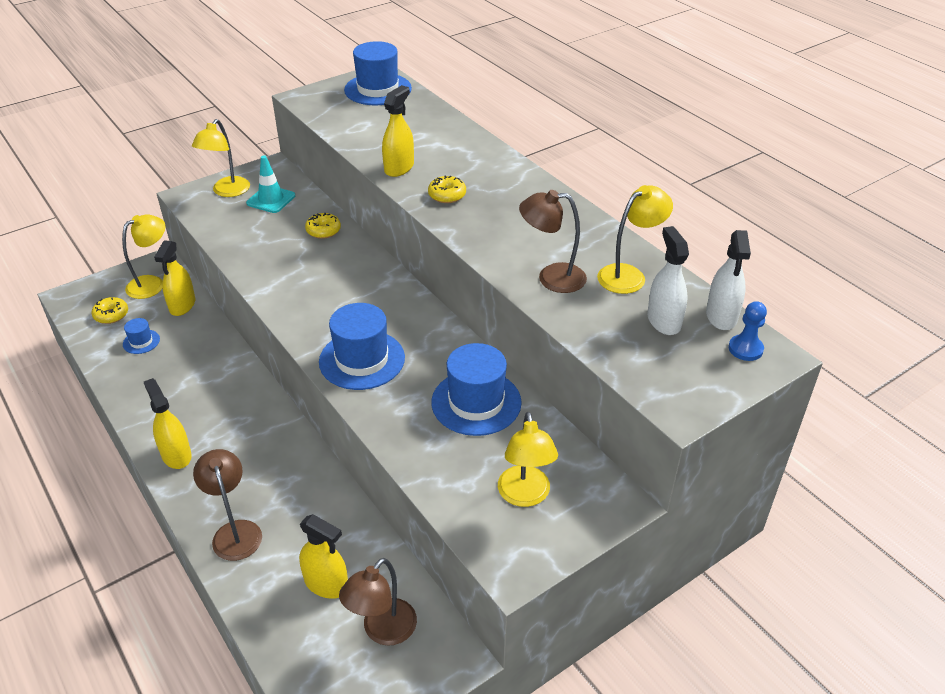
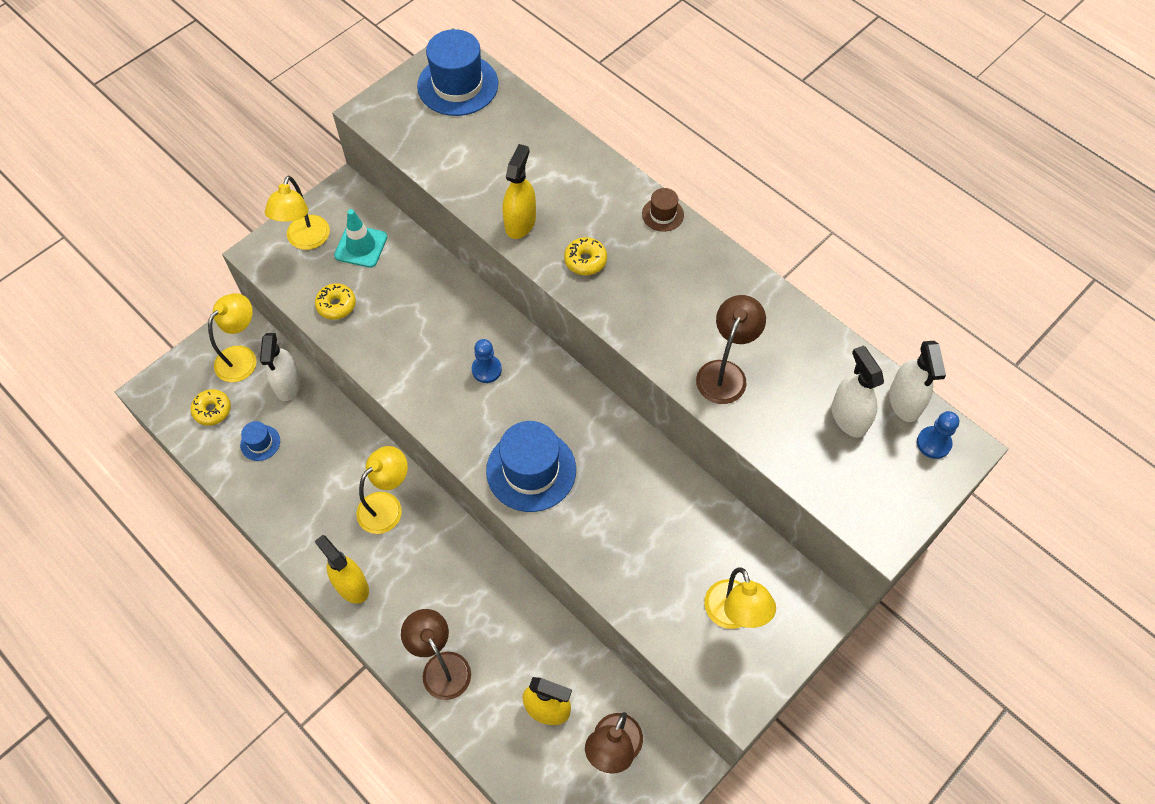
camera: 10 degrees left, 20 degrees up
yellow spray bottle [154,240,195,316] -> white spray bottle [260,333,301,401]
yellow donut [305,213,341,239] -> yellow donut moved to [315,283,356,320]
blue hat [431,343,522,436] -> none
brown lamp [519,190,587,293] -> brown lamp turned 120 degrees clockwise [696,295,766,404]
yellow lamp [597,185,673,294] -> yellow lamp moved to [356,446,408,534]
none -> blue pawn [472,339,502,383]
none -> brown hat [642,188,684,232]

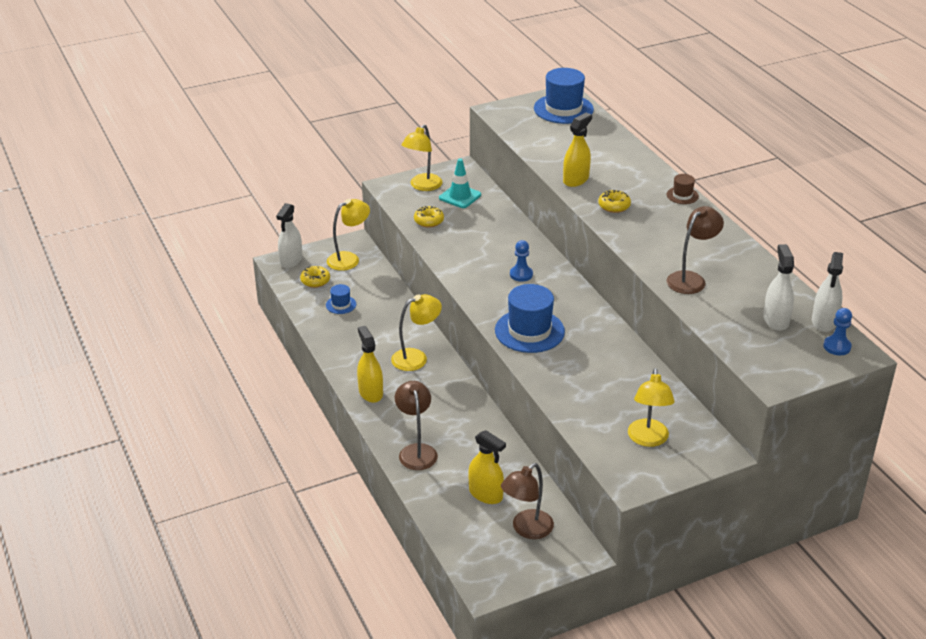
camera: 20 degrees right, 25 degrees down
white spray bottle [260,333,301,401] -> white spray bottle moved to [276,203,302,268]

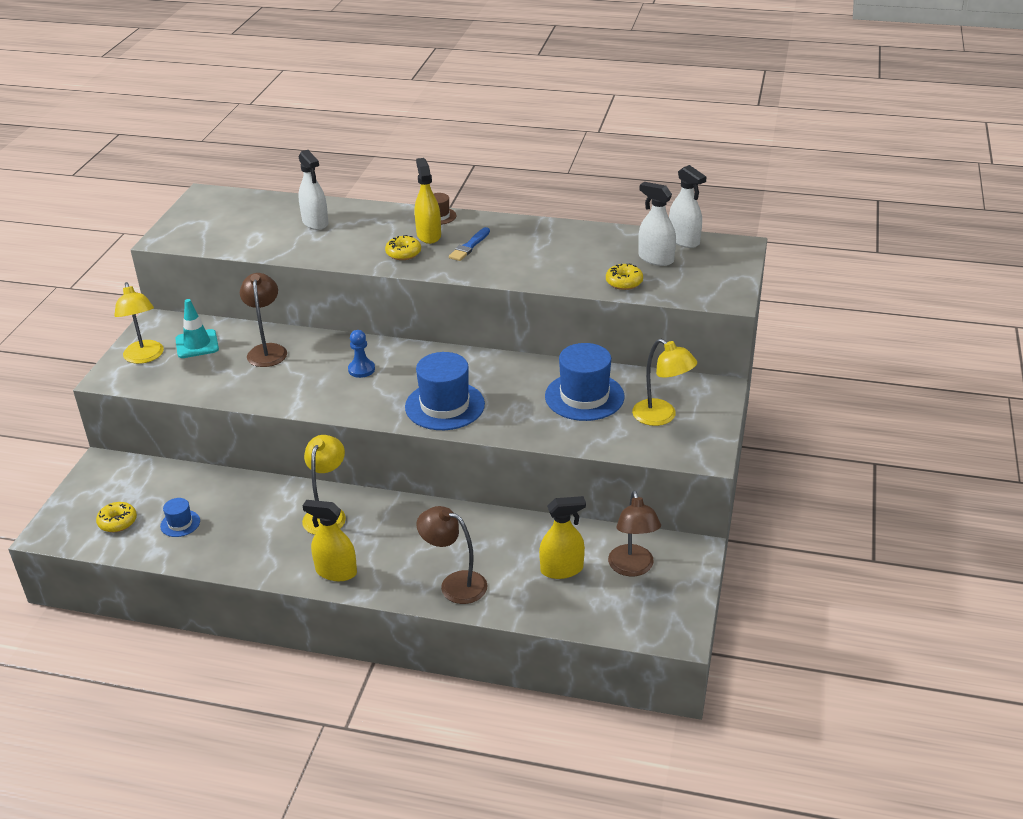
camera: 50 degrees left, 0 degrees up
white spray bottle [276,203,302,268] -> white spray bottle moved to [298,150,328,230]
yellow lamp [327,199,370,271] -> none
yellow donut [414,206,444,228] -> yellow donut moved to [606,263,643,290]
blue hat [534,68,594,124] -> blue hat moved to [545,343,624,421]
yellow spray bottle [563,113,592,187] -> yellow spray bottle moved to [414,158,441,244]
brown lamp [667,206,724,294] -> brown lamp moved to [240,273,287,367]
blue pawn [823,308,852,355] -> none
none -> blue brush [449,227,490,261]

